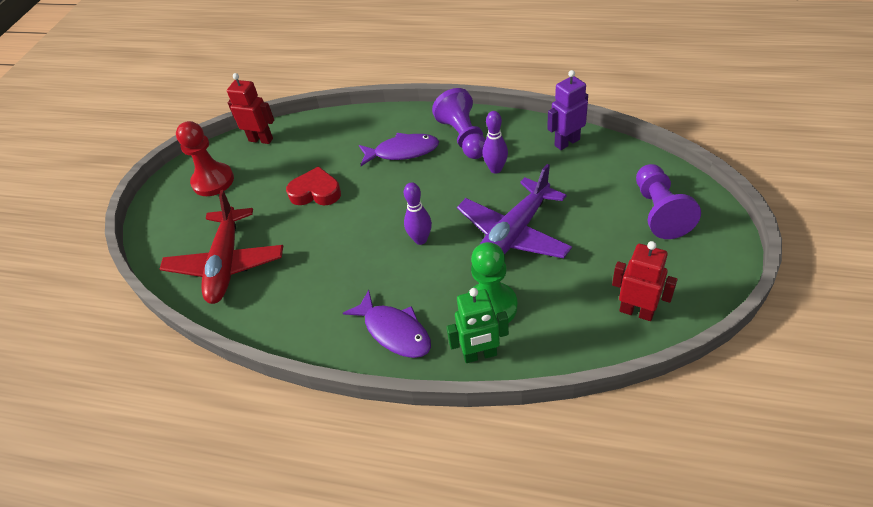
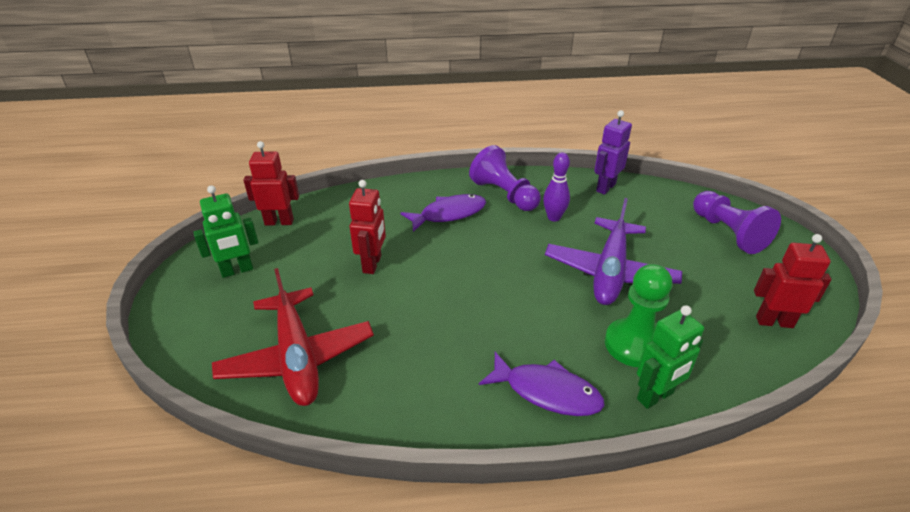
camera: 25 degrees left, 10 degrees down
red pawn [176,121,234,196] -> green robot [193,185,258,278]
red heart [286,166,341,205] -> red robot [349,180,386,274]
purple bowling pin [404,182,432,245] -> none

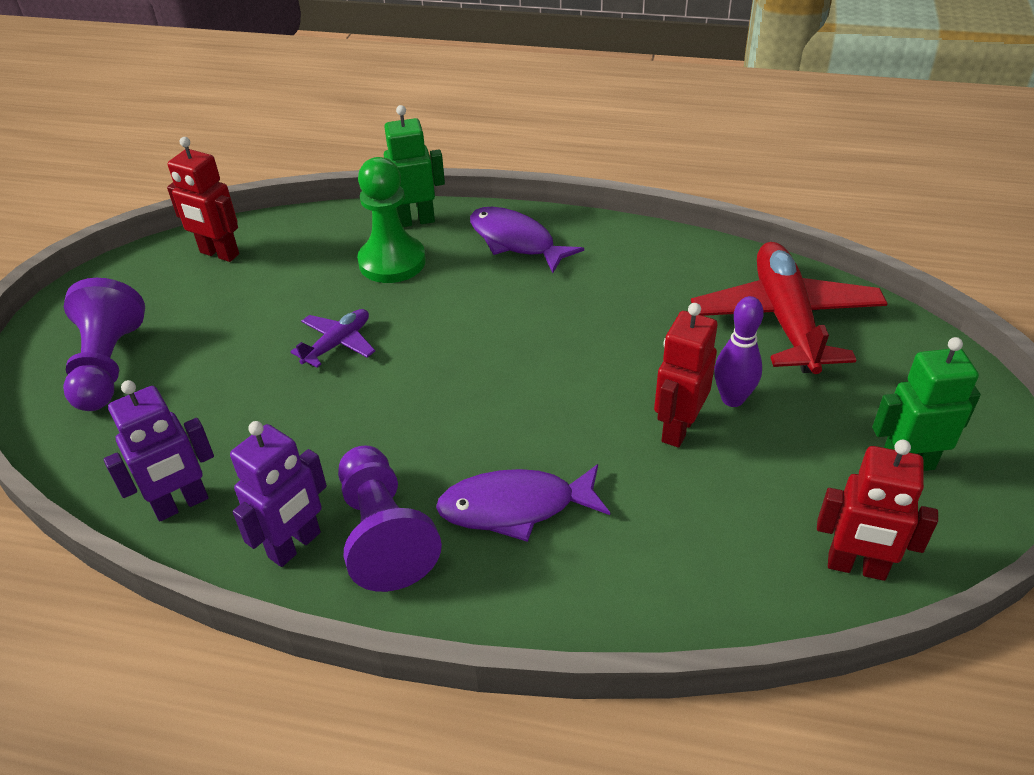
camera: 160 degrees left, 5 degrees up
purple bowling pin [543,152,570,221] -> purple bowling pin moved to [714,296,764,407]
purple plane [545,198,682,305] -> purple plane [290,309,375,368], size x0.49
none -> purple robot [230,421,327,567]

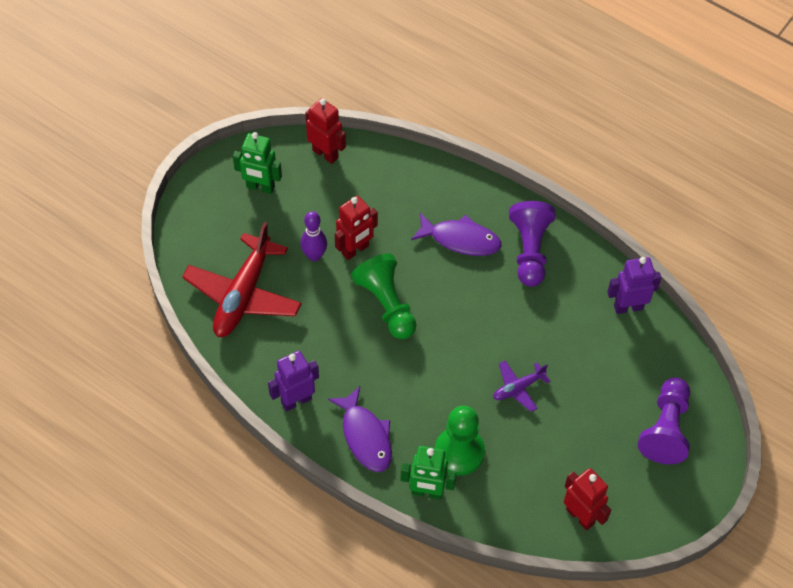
camera: 160 degrees left, 15 degrees up
purple robot [230,421,327,567] -> purple robot moved to [268,351,319,411]
none -> green pawn [351,253,416,339]

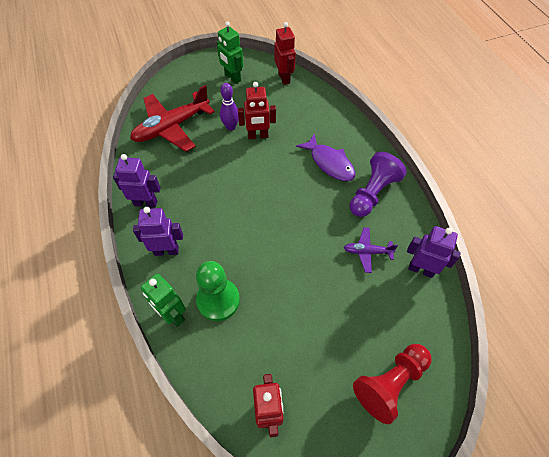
camera: 35 degrees right, 0 degrees up
purple fish [328,386,392,472] -> purple robot [133,207,183,256]
green pawn [351,253,416,339] -> none
purple plane [493,361,551,412] -> purple plane moved to [344,227,398,273]
purple pawn [638,377,690,464] -> red pawn [353,344,432,424]

